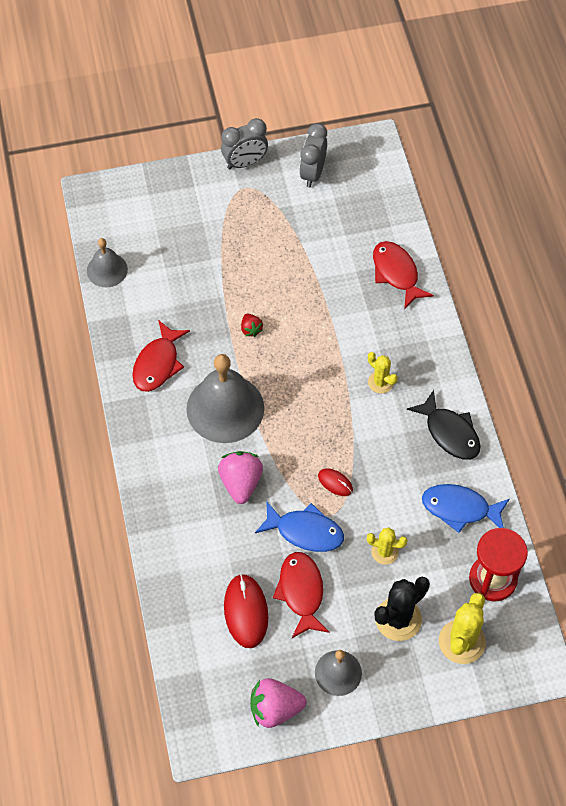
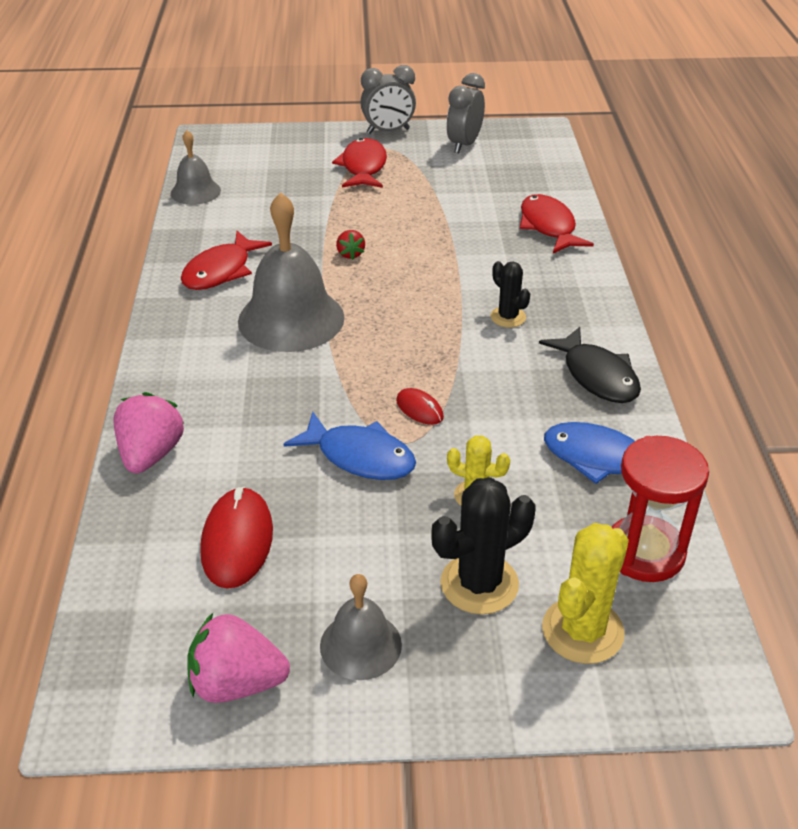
camera: 10 degrees right, 20 degrees down
pink strawberry [218,451,263,504] -> pink strawberry moved to [113,392,184,473]
red fish [273,552,329,638] -> red fish moved to [332,138,387,188]
yellow cactus [368,352,398,393] -> black cactus [491,261,530,328]

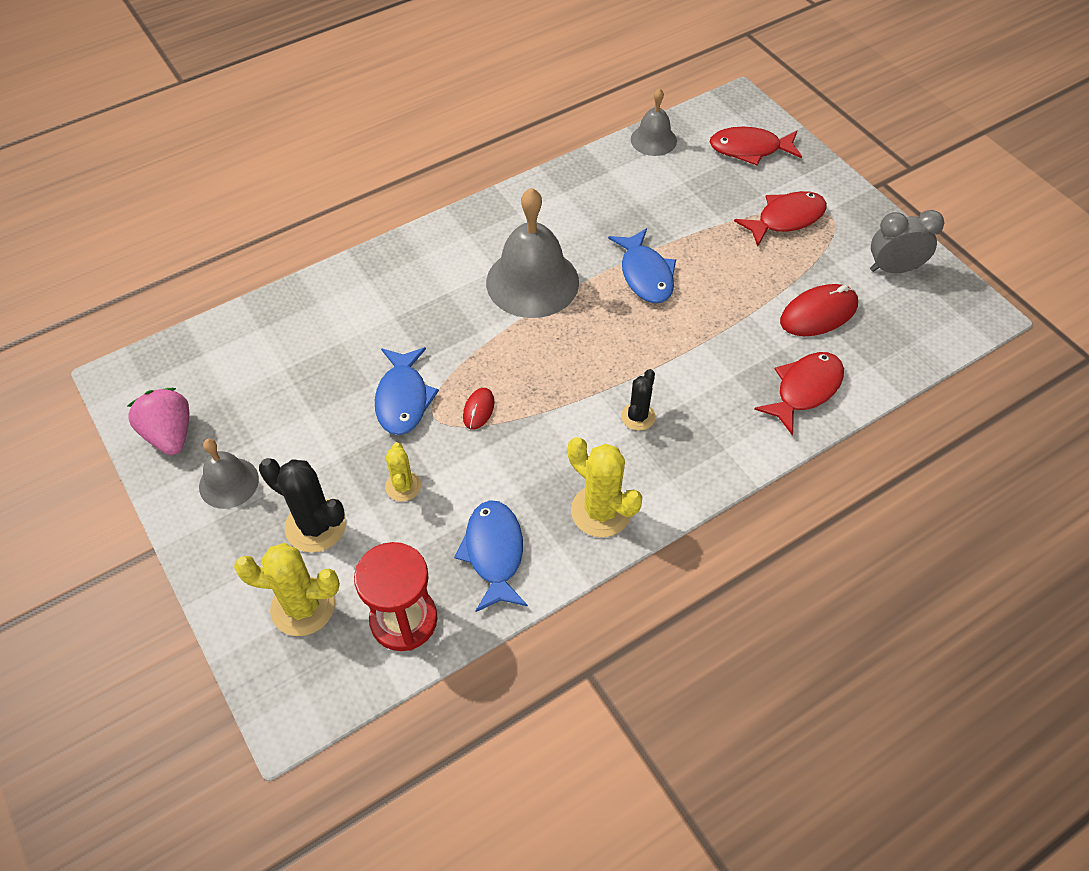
camera: 60 degrees right, 15 degrees up
pink strawberry [113,392,184,473] -> none
red fish [181,231,272,290] -> red fish moved to [710,127,802,166]
red mouse [200,487,273,589] -> red mouse moved to [780,284,858,336]
red strawberry [336,230,365,260] -> blue fish [608,228,676,303]
grey clock [360,65,416,134] -> none
black fish [539,327,641,403] -> yellow cactus [568,437,642,537]

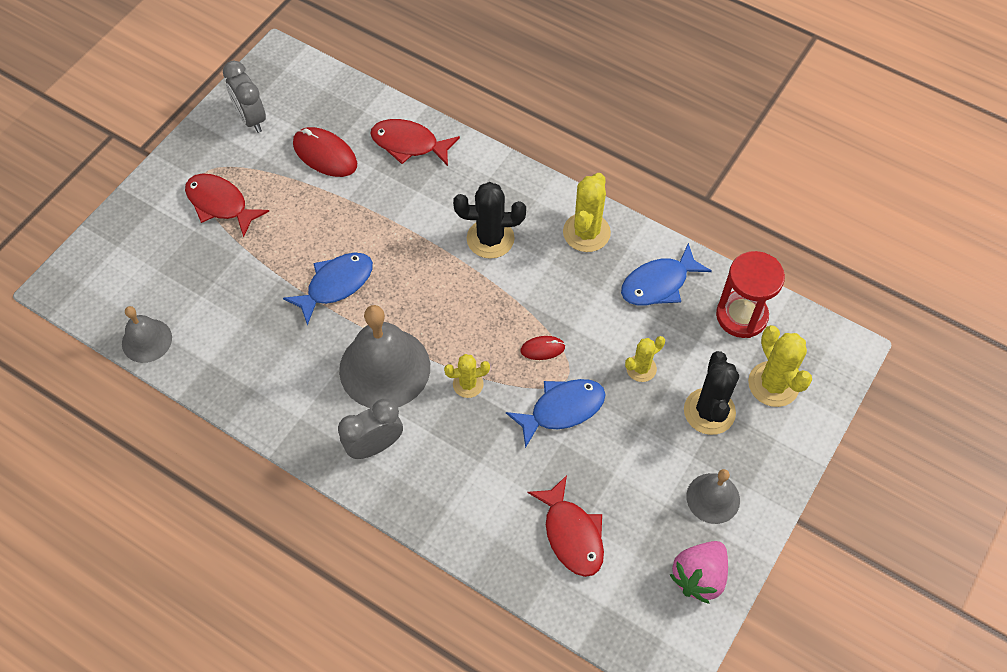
camera: 115 degrees left, 5 degrees up
black cactus [621,369,656,431] -> black cactus [453,182,526,259], size x1.66
red fish [710,127,802,166] -> red fish moved to [527,475,604,577]
none -> grey clock [338,399,403,459]
none -> yellow cactus [444,354,490,398]

